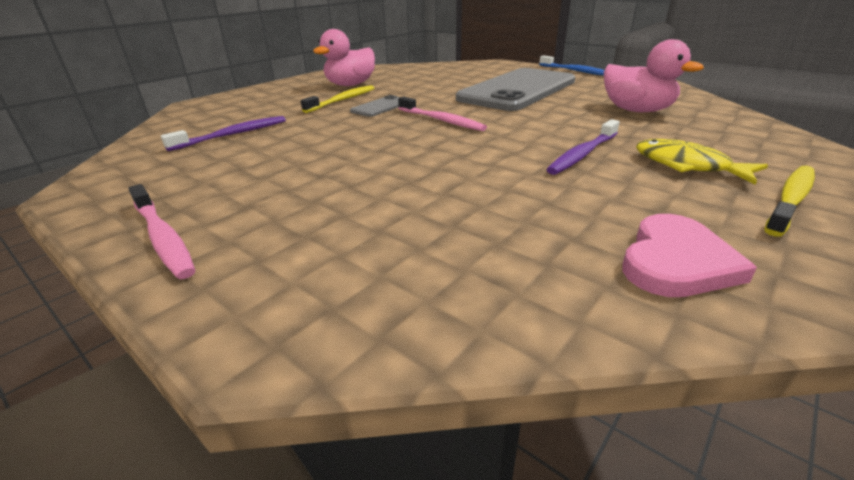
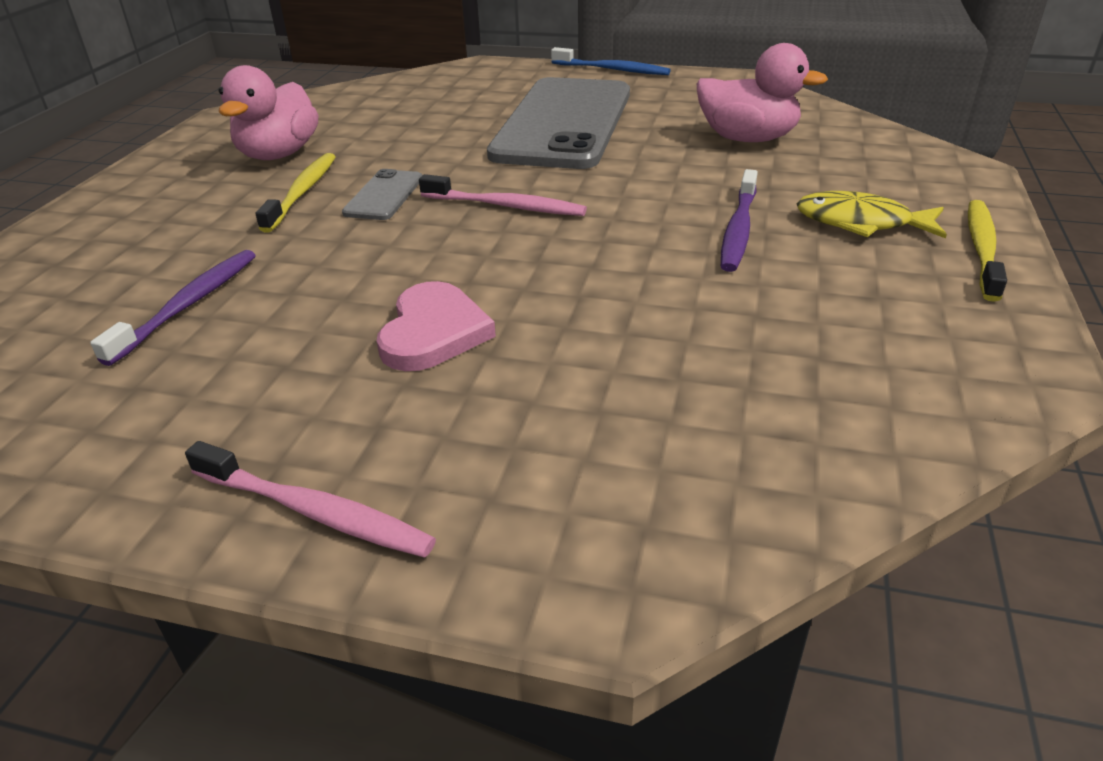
camera: 25 degrees left, 5 degrees up
pink heart [622,214,757,297] -> pink heart moved to [377,281,496,371]

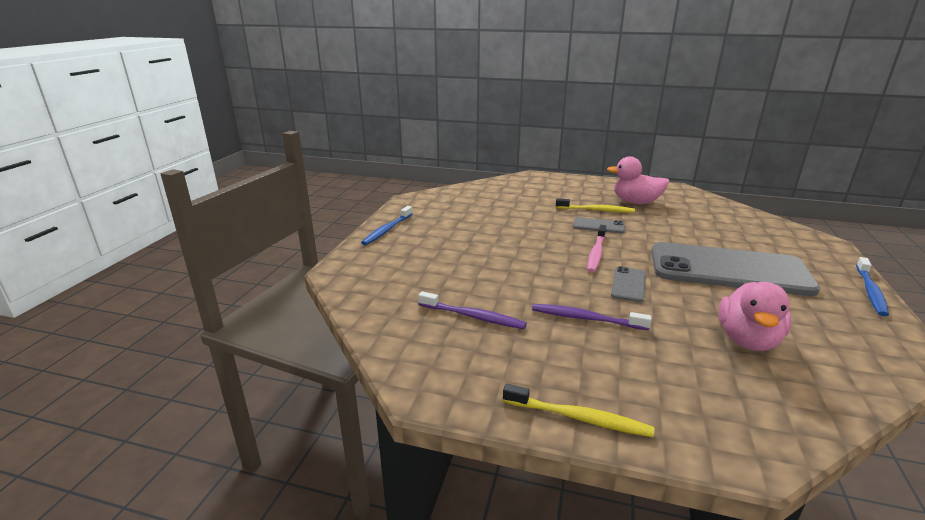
camera: 90 degrees right, 10 degrees down
purple toothbrush [90,250,256,366] -> purple toothbrush moved to [418,291,527,329]
pink toothbrush [185,441,436,558] -> blue toothbrush [361,206,413,245]
pink heart [377,281,496,371] -> none
yellow fish [796,191,947,238] -> none
none -> grey phone [611,266,646,303]

